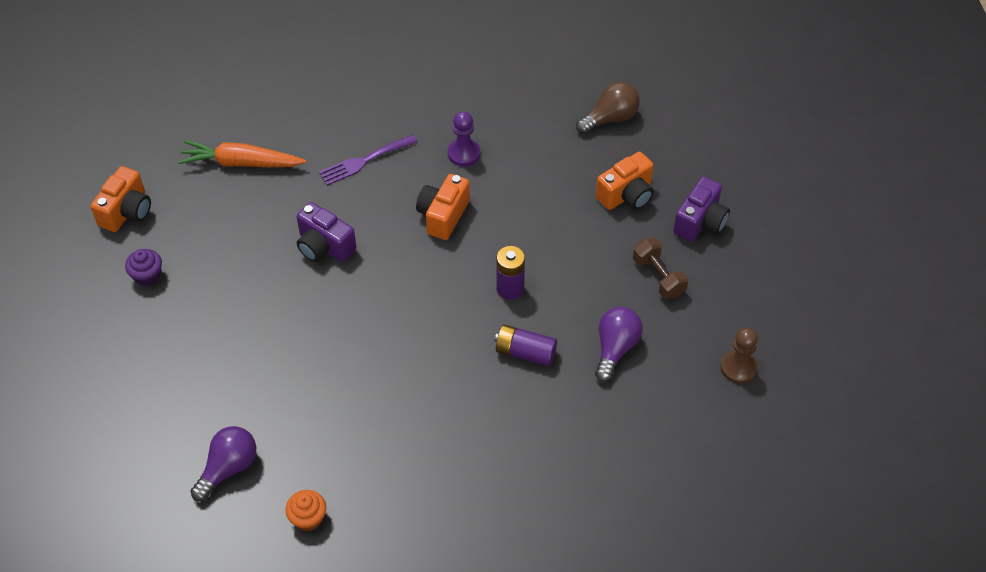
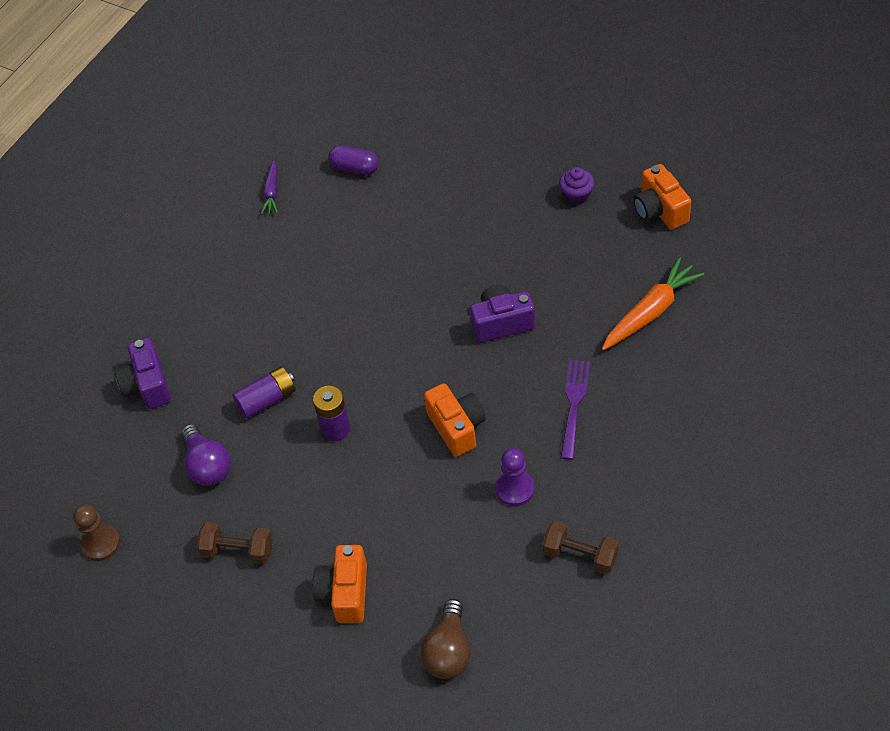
camera: 135 degrees right, 0 degrees up
purple light bulb [190,426,256,501] -> purple capsule [328,146,378,175]
orange cupcake [285,490,326,531] -> purple carrot [261,159,278,215]
purple camera [673,176,730,242] -> purple camera moved to [115,338,171,409]
none -> brown dumbbell [542,520,619,574]

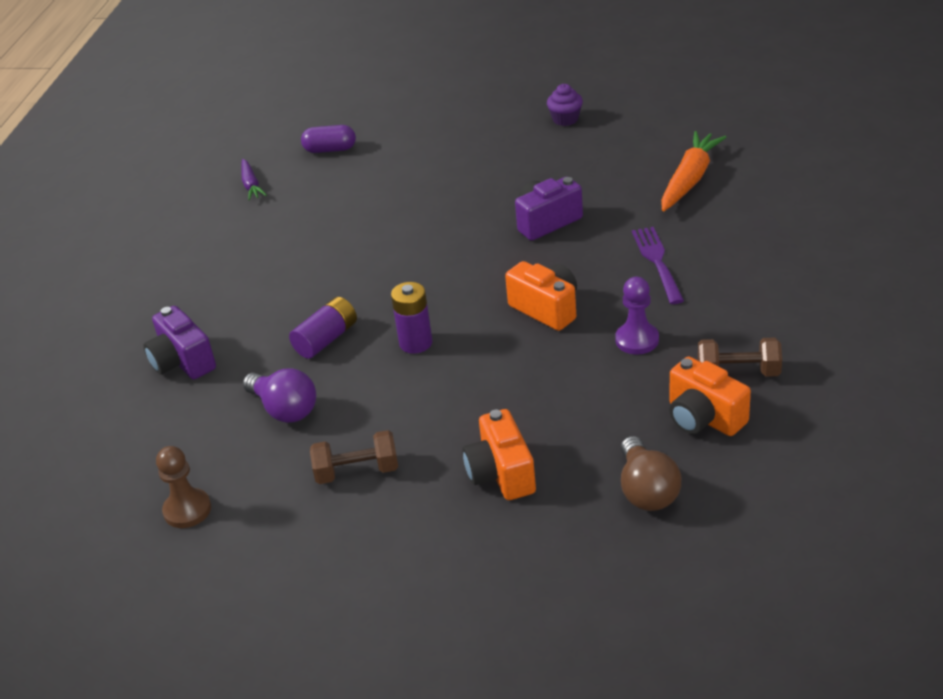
camera: 20 degrees left, 15 degrees down
orange camera [633,164,691,230] -> orange camera moved to [669,357,751,436]

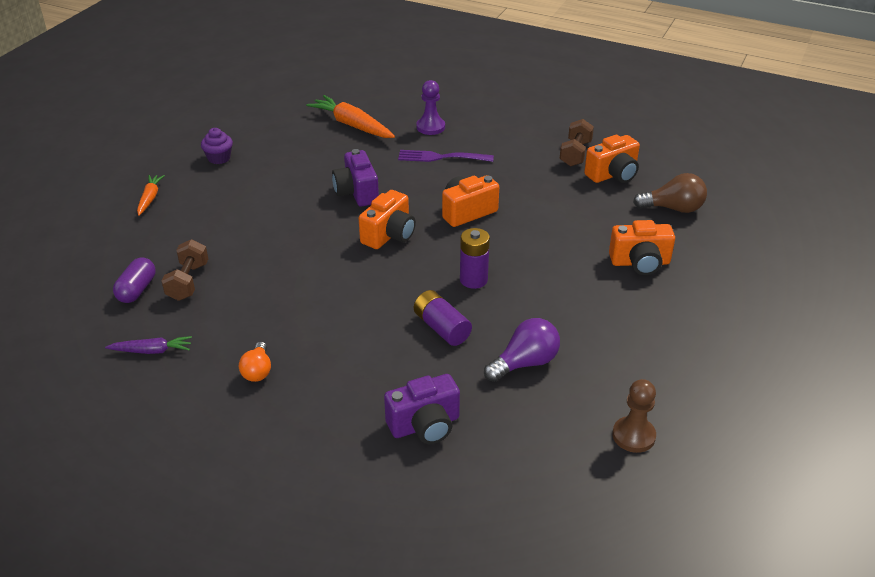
camera: 80 degrees left, 0 degrees up
brown dumbbell [310,430,398,484] -> brown dumbbell moved to [161,239,208,301]
purple pawn [615,277,659,354] -> purple pawn moved to [416,80,445,135]
none -> orange carrot [137,175,165,216]
none -> orange light bulb [239,342,271,382]
none -> orange camera [359,190,416,249]

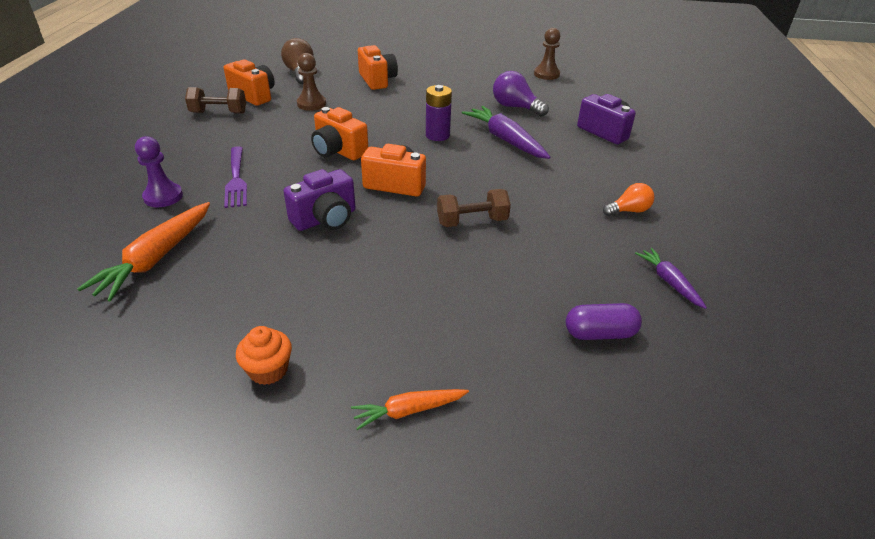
camera: 110 degrees left, 0 degrees up
brown dumbbell [161,239,208,301] -> brown dumbbell moved to [437,189,511,227]
purple cupcake [201,128,233,164] -> orange cupcake [236,326,292,385]
purple battery [414,290,472,346] -> purple carrot [462,106,551,159]
none -> brown pawn [297,53,326,111]

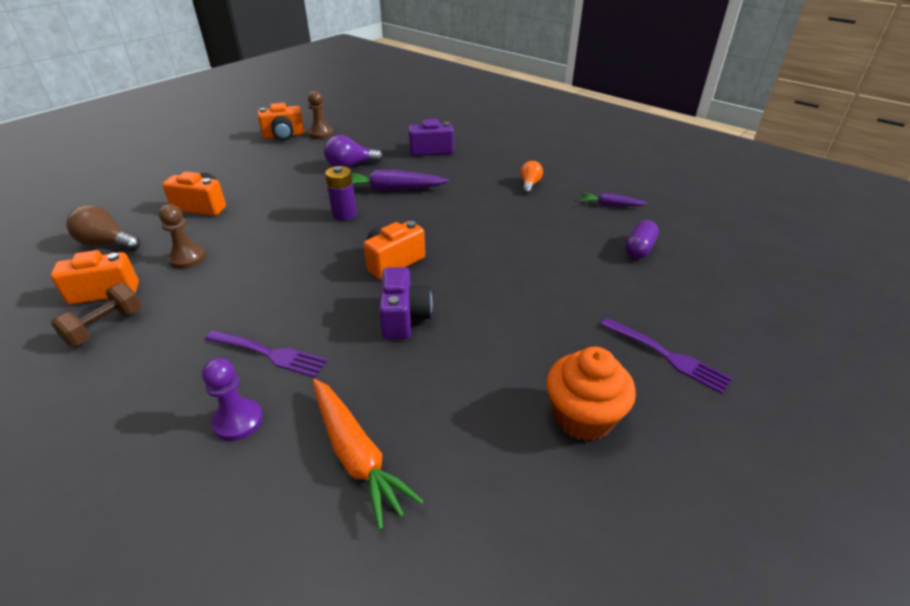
camera: 55 degrees left, 0 degrees up
orange cupcake [236,326,292,385] -> orange cupcake [547,347,636,441], size x1.70
orange camera [311,107,368,160] -> orange camera moved to [258,103,305,140]
orange carrot [351,389,469,430] -> purple fork [601,318,732,394]
brown dumbbell [437,189,511,227] -> none

